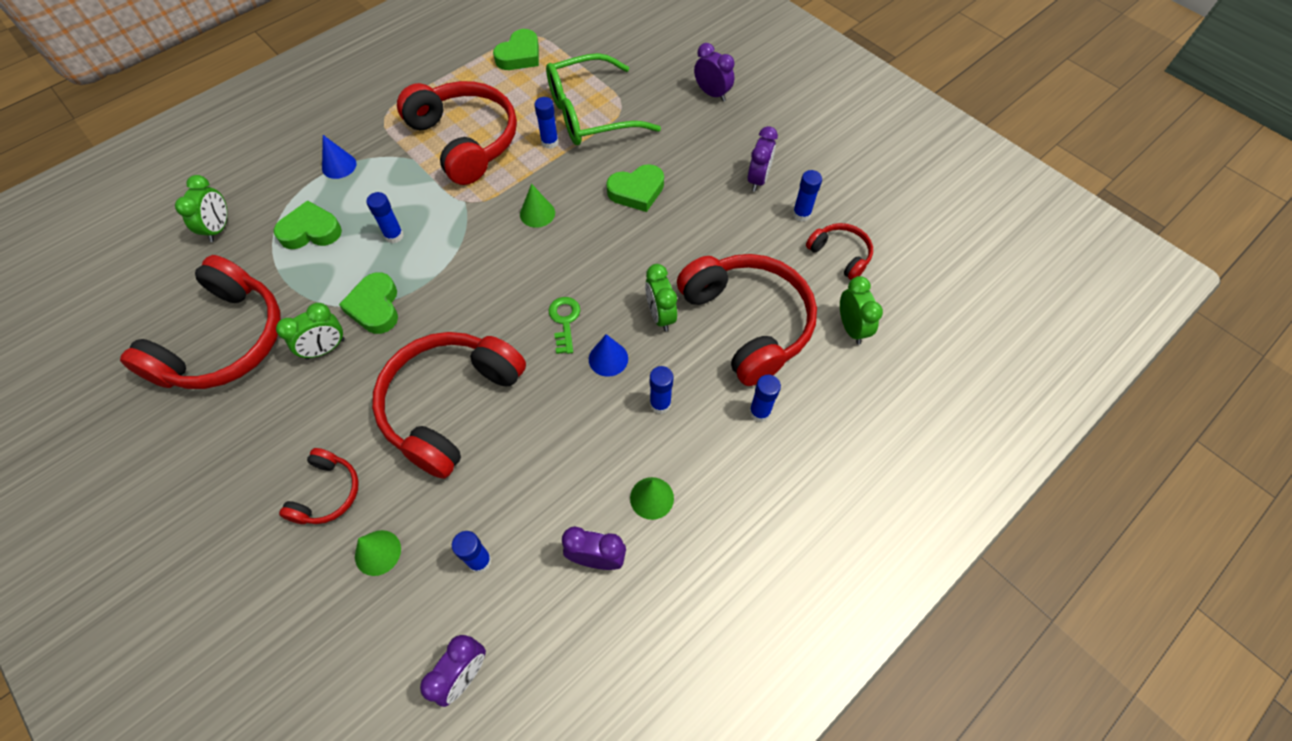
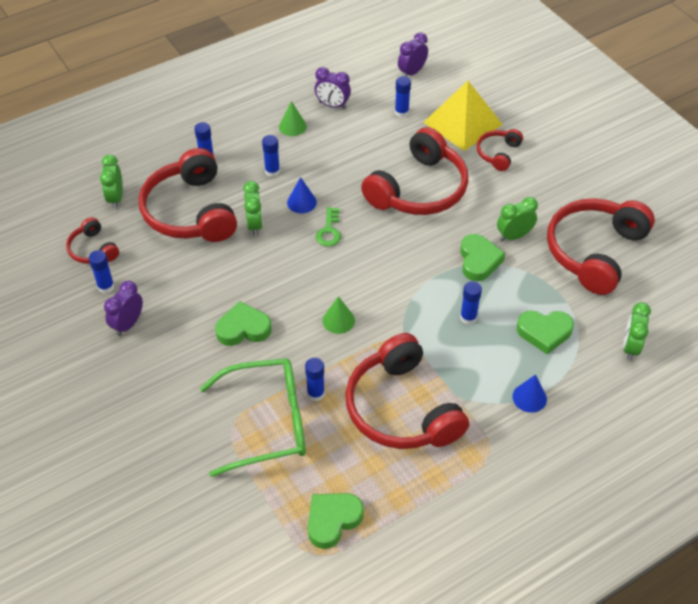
camera: 170 degrees left, 10 degrees down
green cone [355,530,401,576] -> yellow pyramid [423,81,503,151]
purple clock [694,43,734,101] -> none

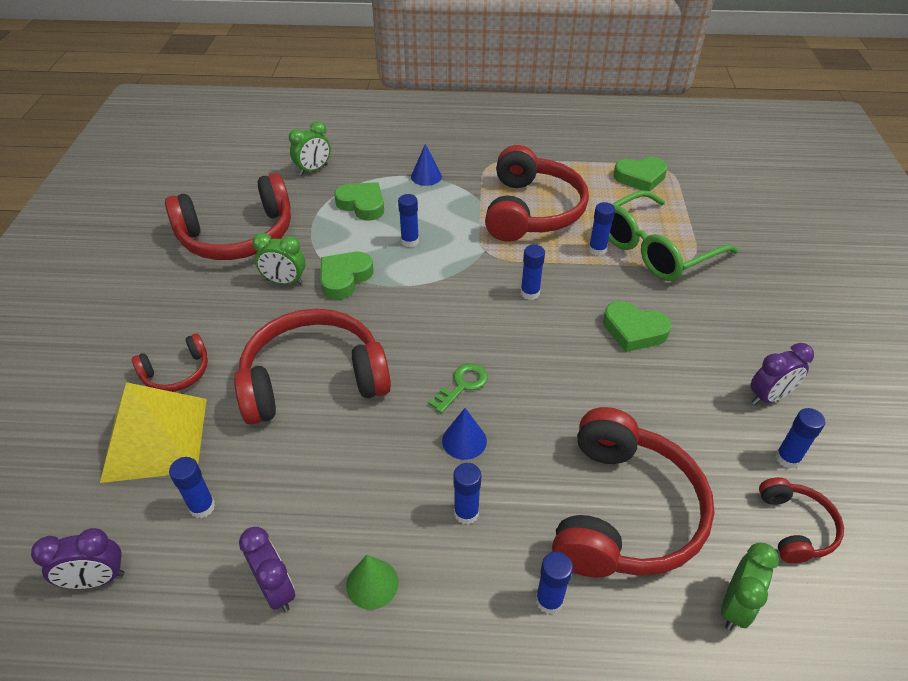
camera: 145 degrees left, 5 degrees down
green glasses [200,358,306,477] -> green glasses turned 60 degrees counterclockwise [609,190,738,281]
green clock [243,181,263,236] -> none
green cone [323,296,355,334] -> blue glue stick [521,245,545,300]

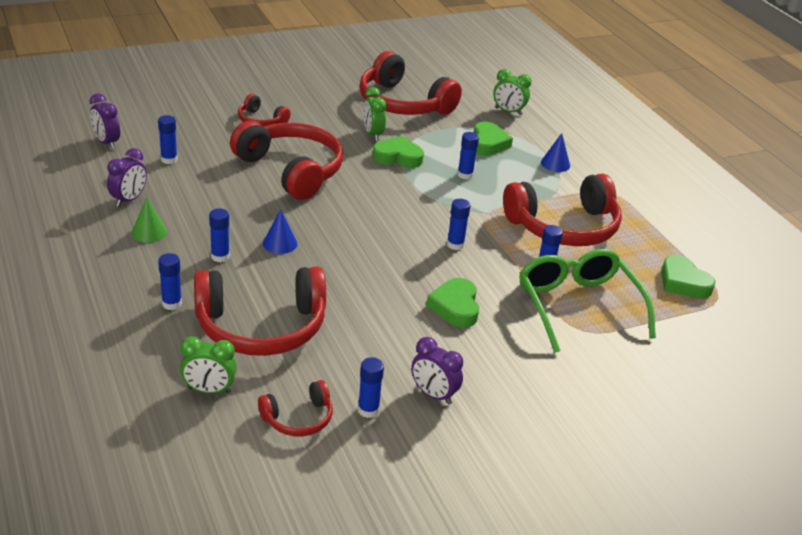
camera: 60 degrees right, 10 degrees down
yellow pyramid [100,382,206,483] -> none
green key [428,363,488,413] -> none
green glasses [609,190,738,281] -> green glasses turned 45 degrees clockwise [520,249,656,353]

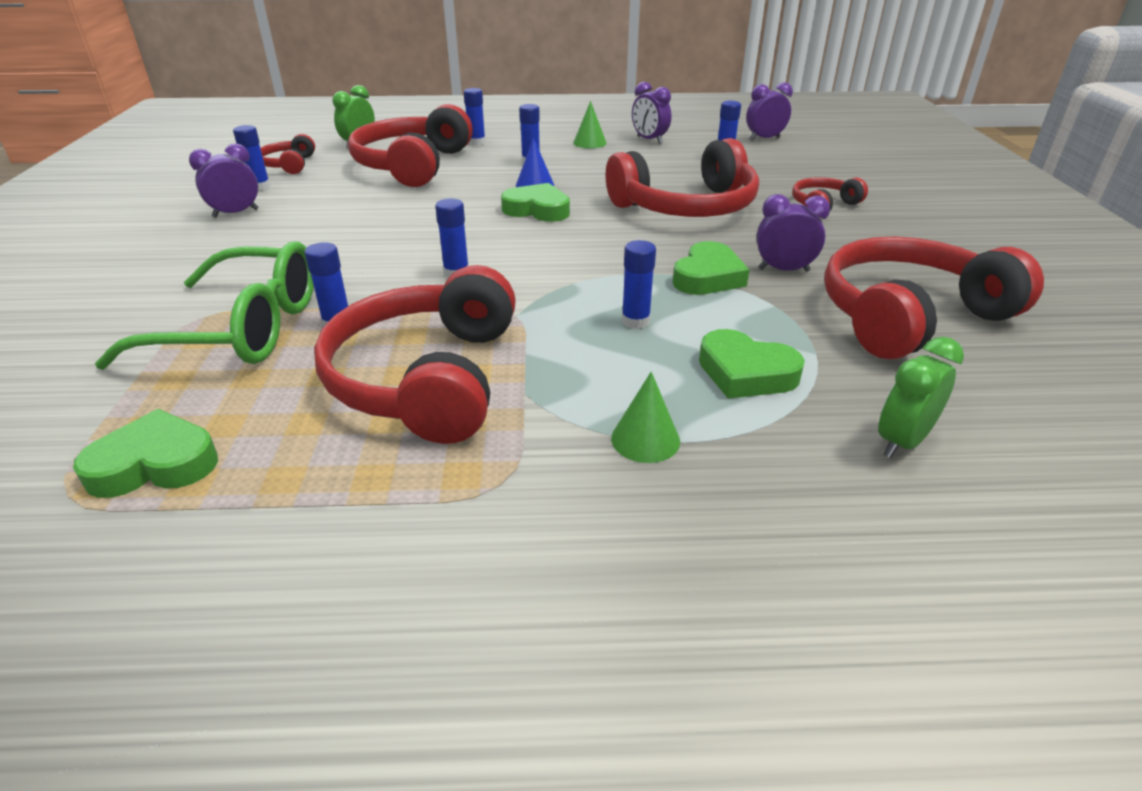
camera: 115 degrees right, 0 degrees up
green clock [363,87,386,141] -> purple clock [756,194,830,272]
green heart [426,278,479,328] -> green heart moved to [501,183,570,222]
blue cone [541,133,570,172] -> green cone [611,372,680,463]

